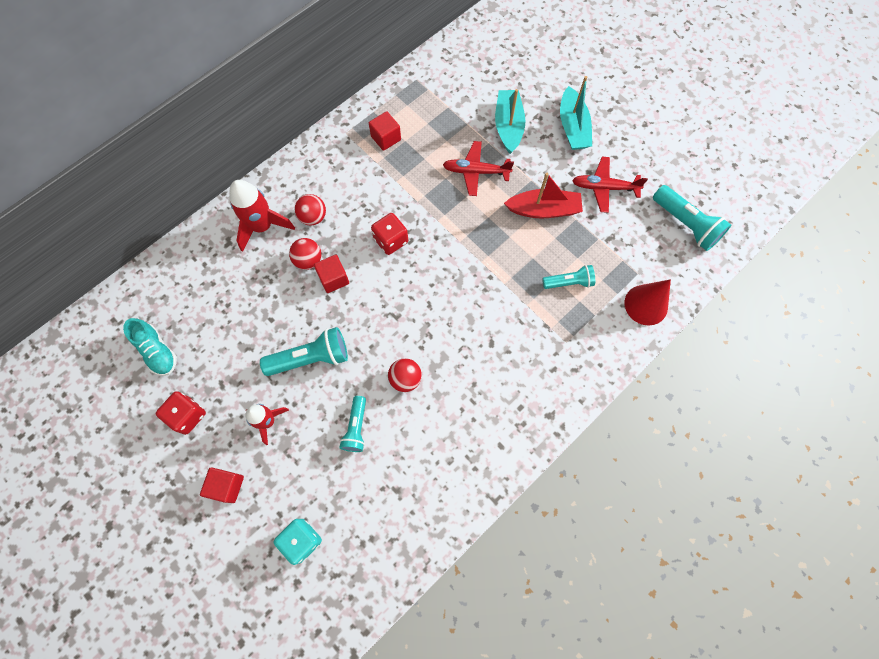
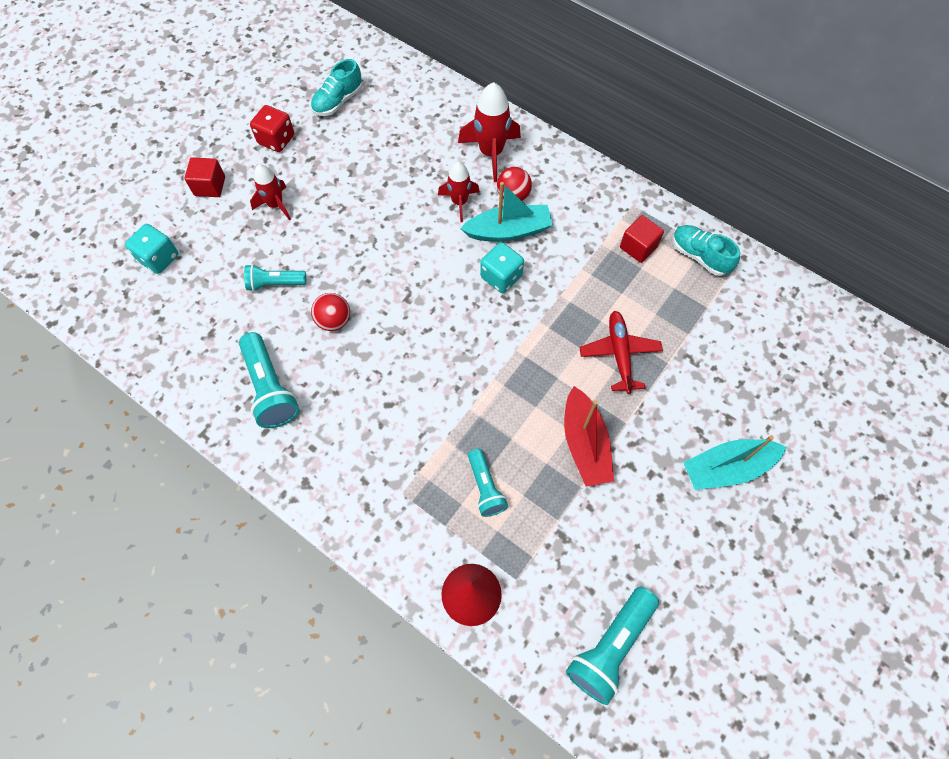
camera: 80 degrees right, 5 degrees down
turquoise flashlight [260,327,348,376] -> turquoise flashlight moved to [239,332,299,428]
red ball [289,238,321,270] -> red rocket [438,162,480,222]
red cube [314,255,349,293] -> none
red dice [371,213,408,255] -> turquoise dice [480,242,524,293]
turquoise boat [495,89,526,154] -> turquoise boat moved to [460,182,553,241]
red plane [572,157,648,213] -> none
none -> turquoise shoe [673,225,740,276]

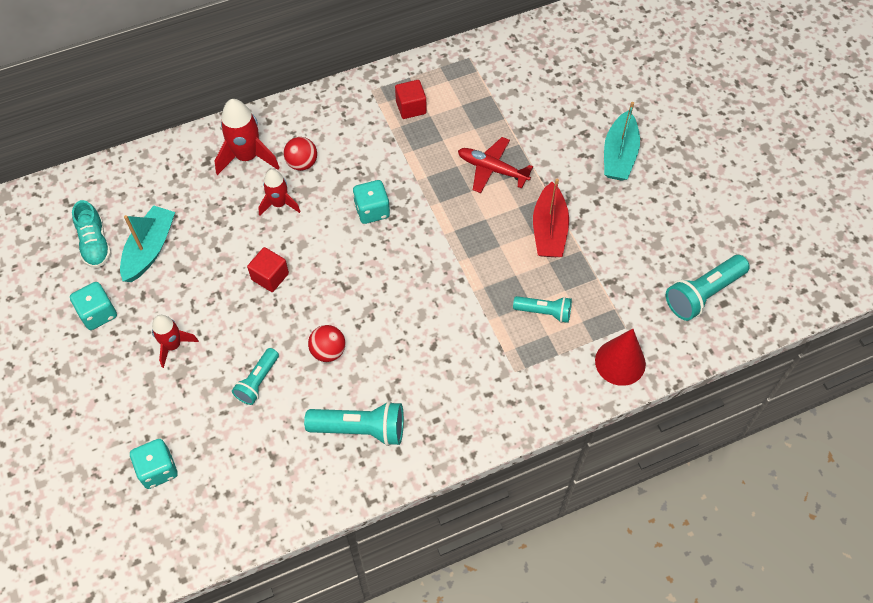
camera: 60 degrees left, 5 degrees down
red cube [184,157,225,197] -> red cube moved to [247,247,289,292]
red dice [250,105,294,152] -> turquoise dice [70,282,117,330]
turquoise boat [460,182,553,241] -> turquoise boat moved to [120,205,175,282]
red boat [564,386,614,487] -> red boat turned 75 degrees clockwise [533,179,569,257]
turquoise flashlight [566,587,659,705] -> turquoise flashlight turned 75 degrees clockwise [666,255,750,321]
turquoise shoe [673,225,740,276] -> none

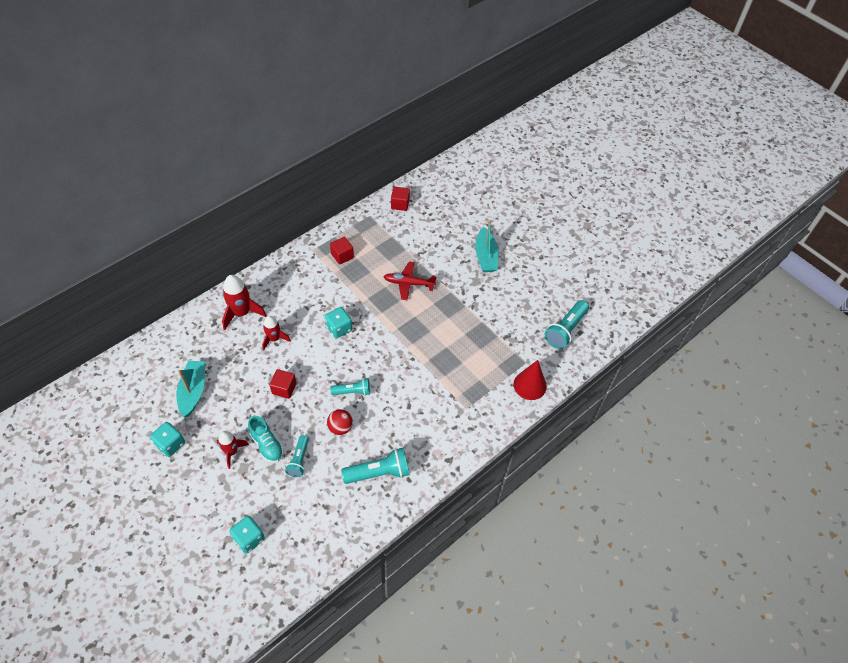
camera: 20 degrees left, 5 degrees down
turquoise shoe [72,200,111,268] -> turquoise shoe moved to [248,416,284,463]
red ball [284,137,317,171] -> none
turquoise flashlight [513,296,572,323] -> turquoise flashlight moved to [330,378,370,396]
red boat [533,179,569,257] -> none
none -> red cube [391,187,410,211]

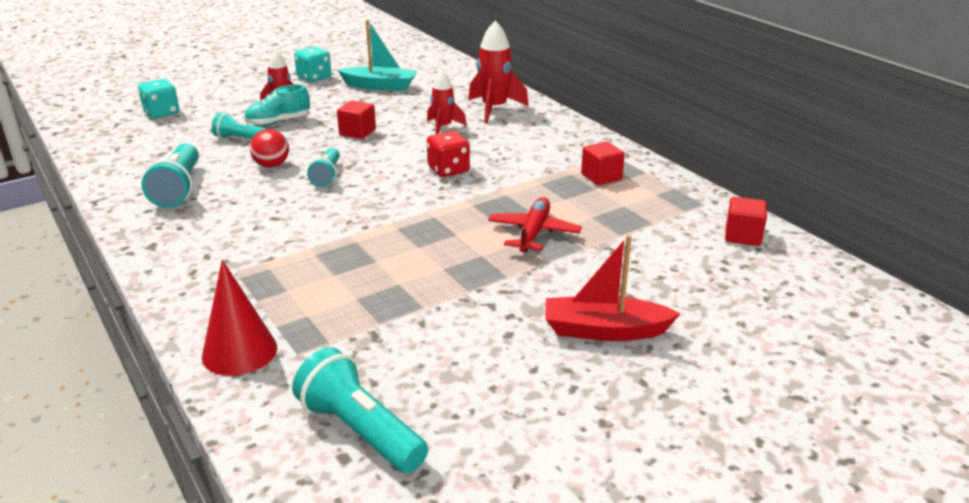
camera: 100 degrees right, 25 degrees down
turquoise dice [325,307,352,338] -> red dice [427,131,470,177]
turquoise boat [475,220,498,272] -> red boat [546,235,681,341]

